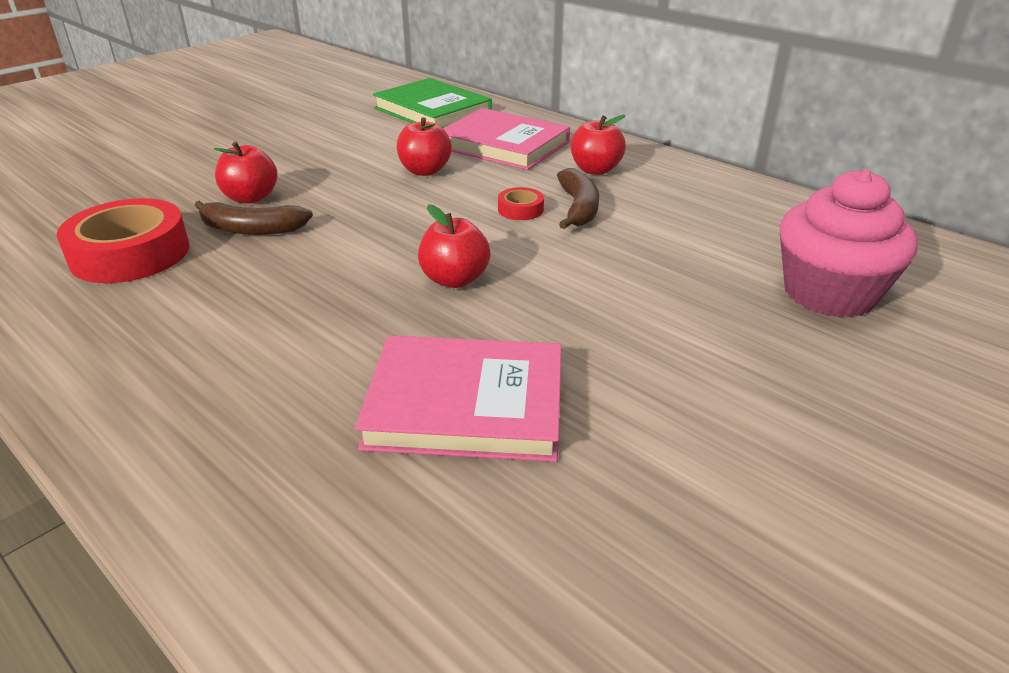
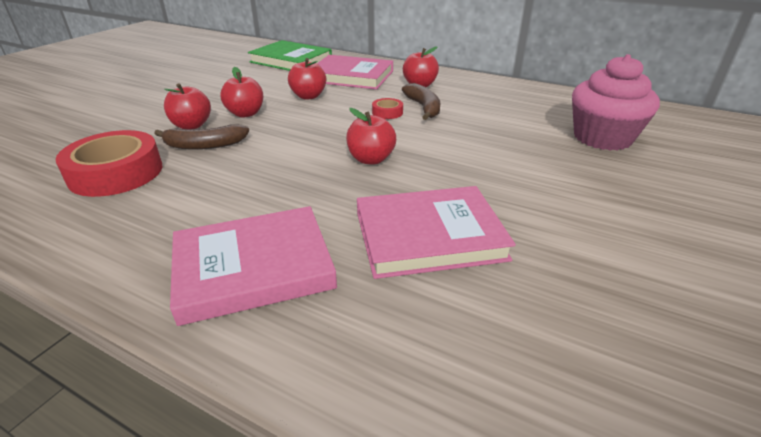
camera: 15 degrees left, 0 degrees up
none -> pink book [170,206,337,326]
none -> red apple [220,67,263,118]

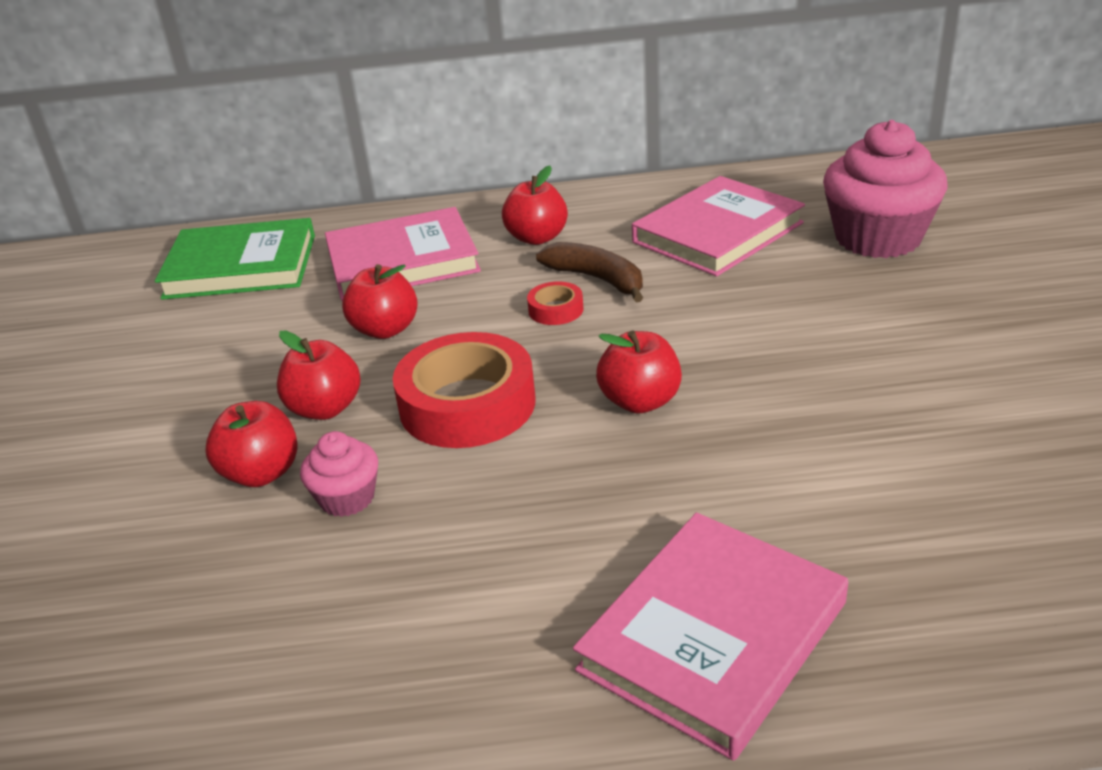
camera: 30 degrees left, 0 degrees up
red tape [55,130,162,197] -> red tape moved to [393,332,535,448]
brown banana [154,124,249,150] -> pink cupcake [300,431,378,517]
pink book [357,186,516,279] -> pink book moved to [632,176,805,276]

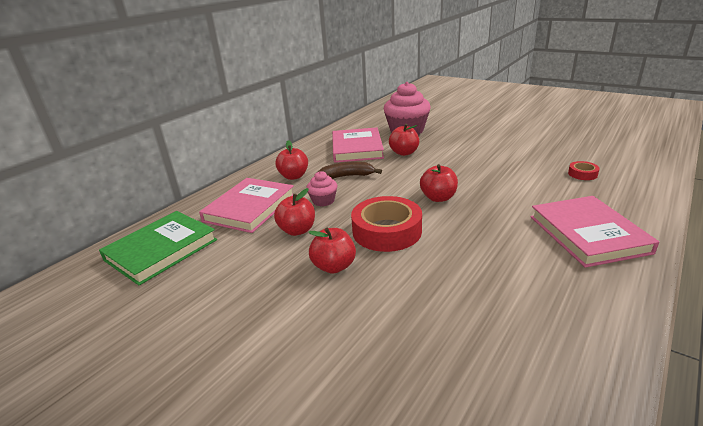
camera: 50 degrees left, 5 degrees down
red apple [206,401,298,487] -> red apple moved to [389,124,419,156]
pink cupcake [300,431,378,517] -> pink cupcake moved to [307,171,337,206]
red tape [527,281,584,325] -> red tape moved to [568,161,600,180]

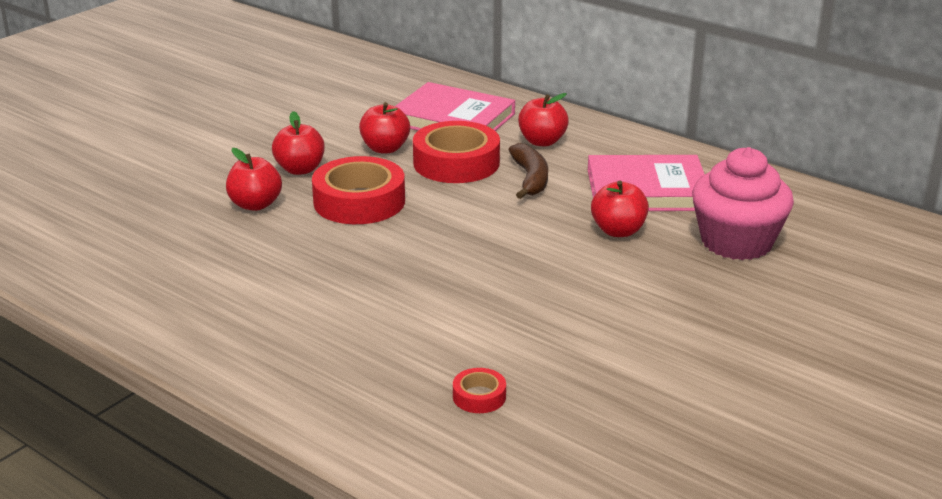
camera: 90 degrees right, 0 degrees up
green book [99,211,217,286] -> none
pink cupcake [307,171,337,206] -> red tape [413,121,500,183]
red apple [420,164,458,202] -> red apple moved to [226,148,282,211]
pink book [530,196,659,268] -> none

